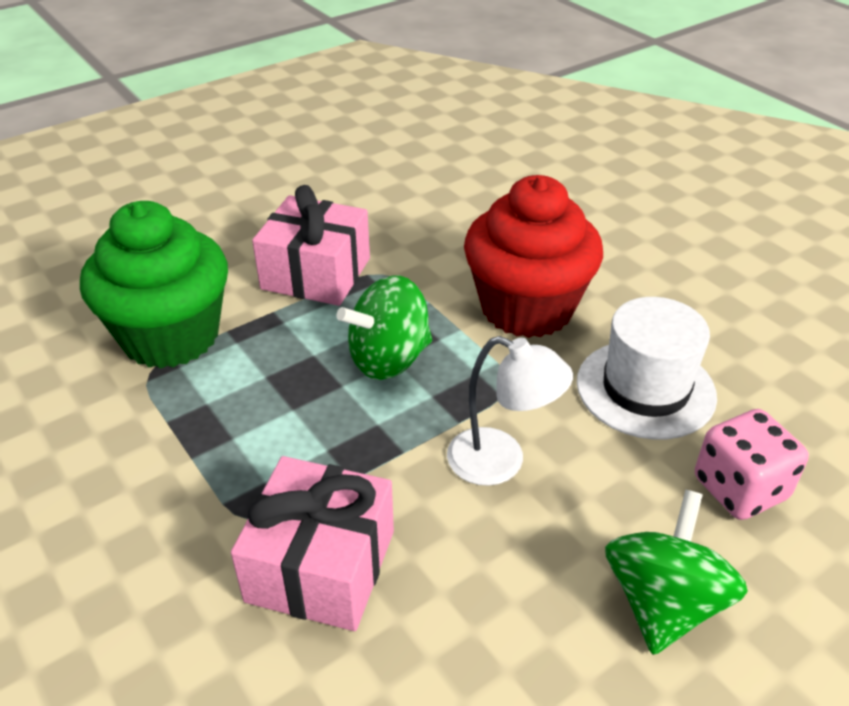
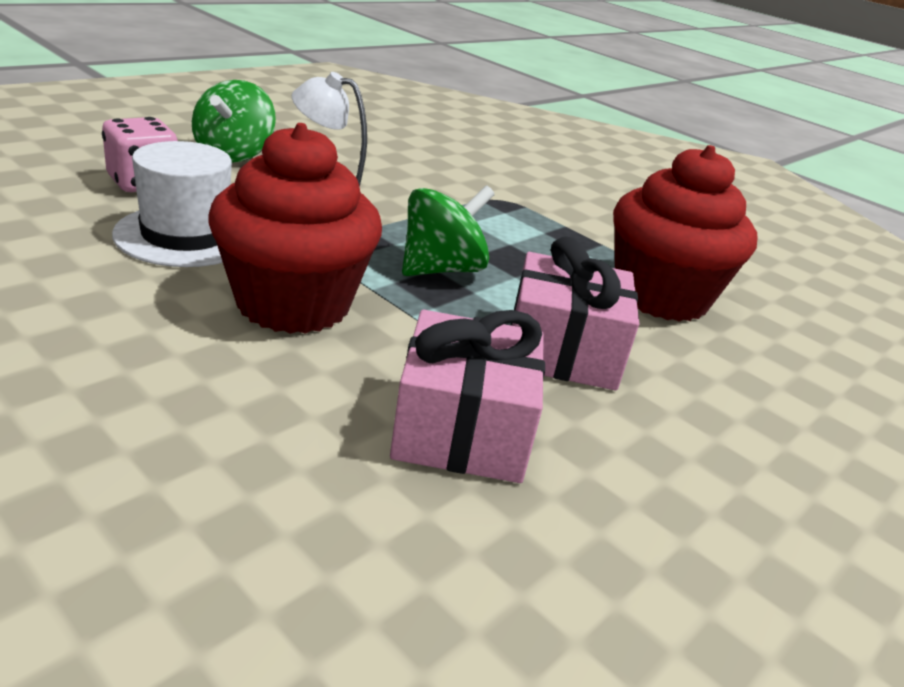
camera: 165 degrees right, 10 degrees down
green cupcake [80,201,228,368] -> red cupcake [613,145,757,322]
pink gift [231,456,394,631] -> pink gift moved to [390,310,545,483]

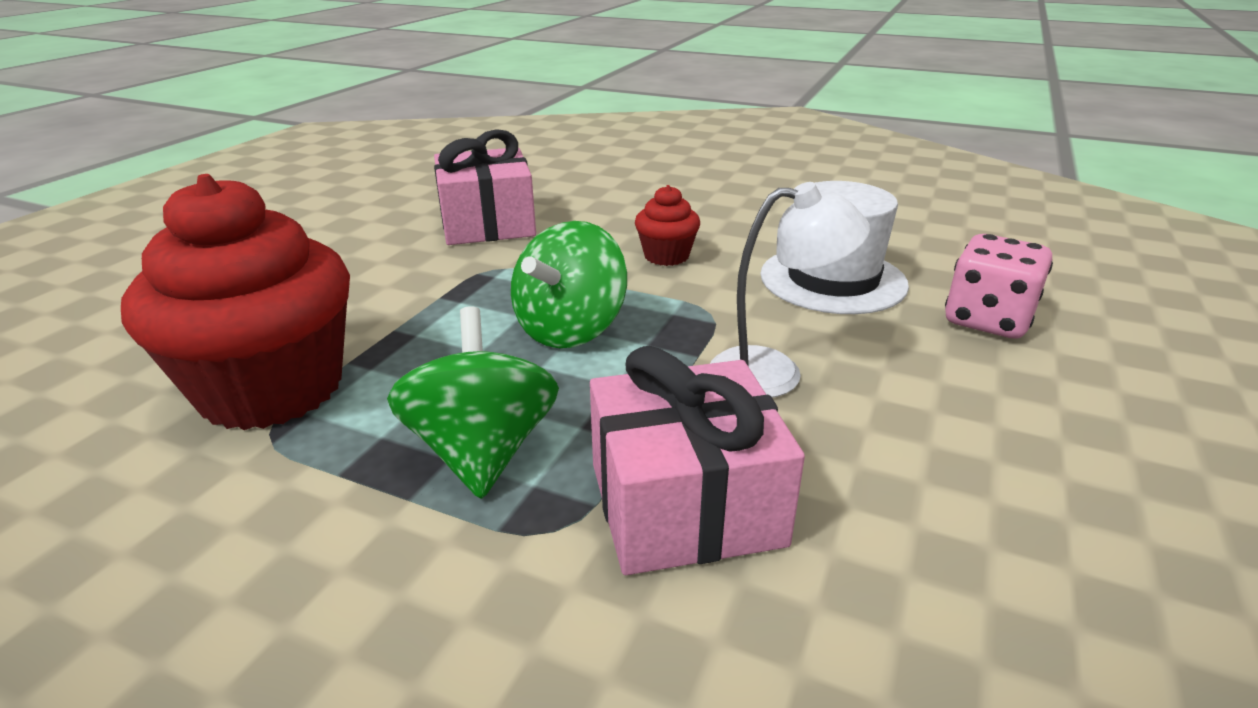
camera: 165 degrees right, 0 degrees up
green spinning top [192,80,276,162] -> green spinning top moved to [387,306,559,499]
red cupcake [208,123,382,334] -> red cupcake [635,185,700,266], size x0.45
pink gift [511,236,639,390] -> pink gift moved to [590,346,805,575]

